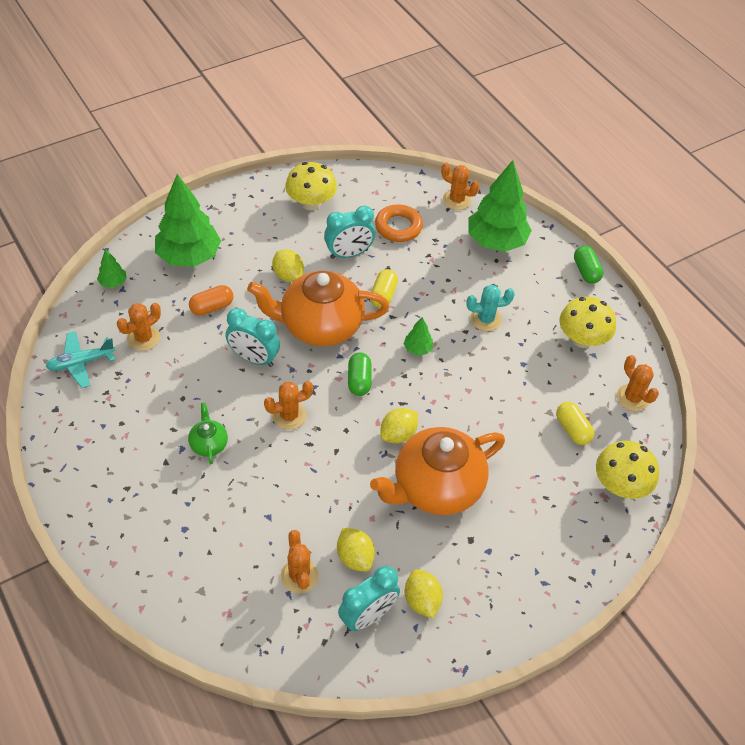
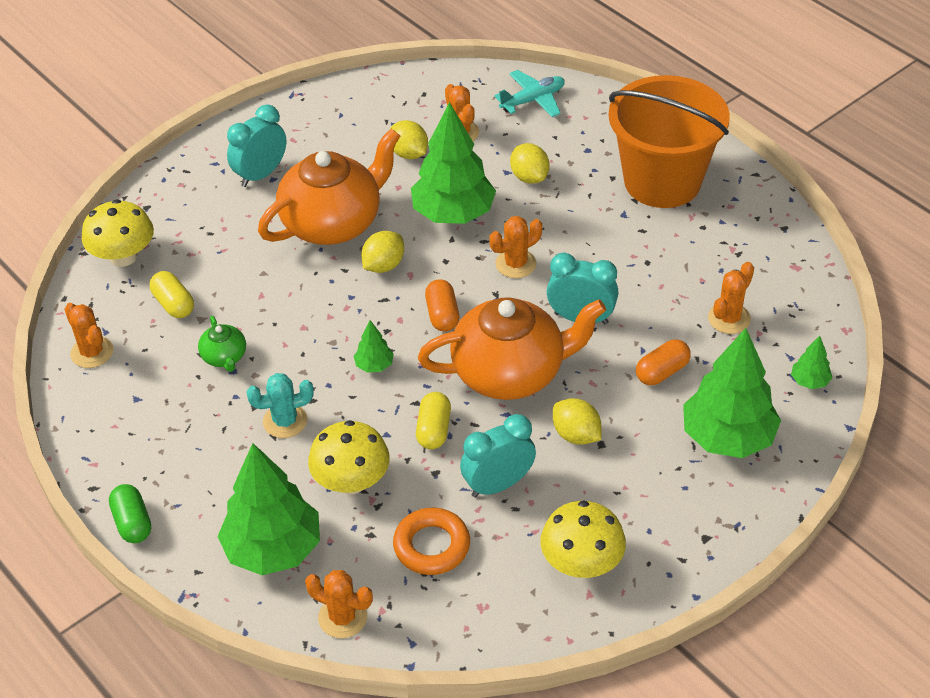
camera: 175 degrees right, 5 degrees down
turquoise plane [46,331,115,388] -> turquoise plane moved to [494,70,565,117]
green teapot [188,403,228,464] -> green teapot moved to [198,316,246,372]
turquoise clock [338,566,400,631] -> turquoise clock moved to [227,104,286,187]
green capsule [348,352,372,396] -> orange capsule [425,279,459,331]
yellow lemon [405,569,443,618] -> yellow lemon moved to [510,143,550,184]
yellow mushroom [559,297,616,348] -> yellow mushroom moved to [308,420,390,494]
none -> green tree [411,102,496,224]
none -> orange bucket [608,75,730,208]

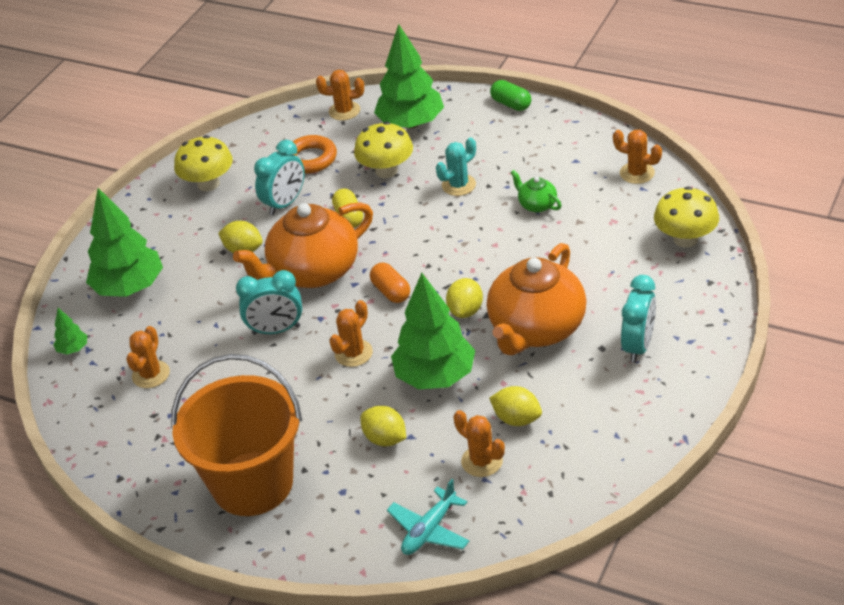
camera: 160 degrees right, 5 degrees down
yellow capsule [150,271,194,318] -> none
green tree [354,320,394,373] -> none
orange capsule [636,339,691,385] -> none

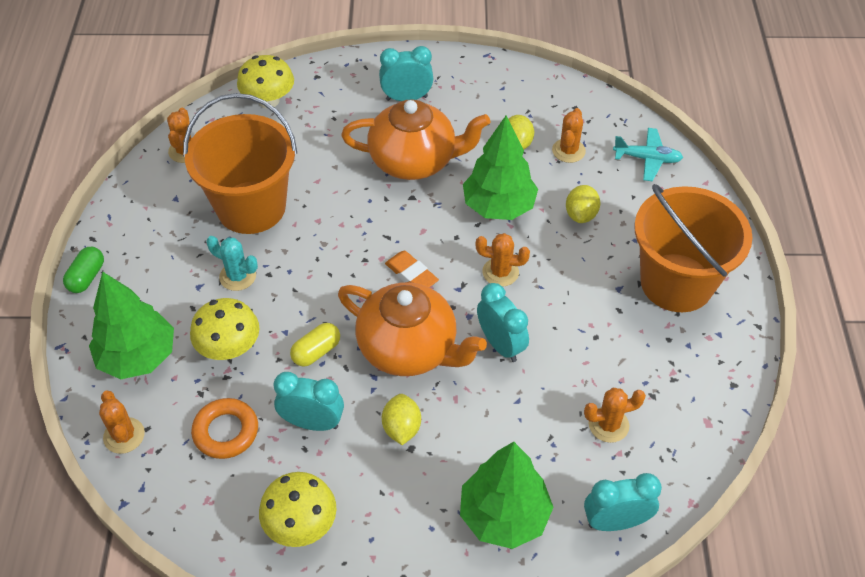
camera: 120 degrees left, 10 degrees up
green tree [53,308,87,355] -> turquoise clock [584,473,662,531]
orange capsule [370,263,410,303] -> orange eraser [385,251,439,287]
yellow lemon [446,278,483,318] -> none
green teapot [510,170,561,213] -> orange bucket [183,93,297,234]

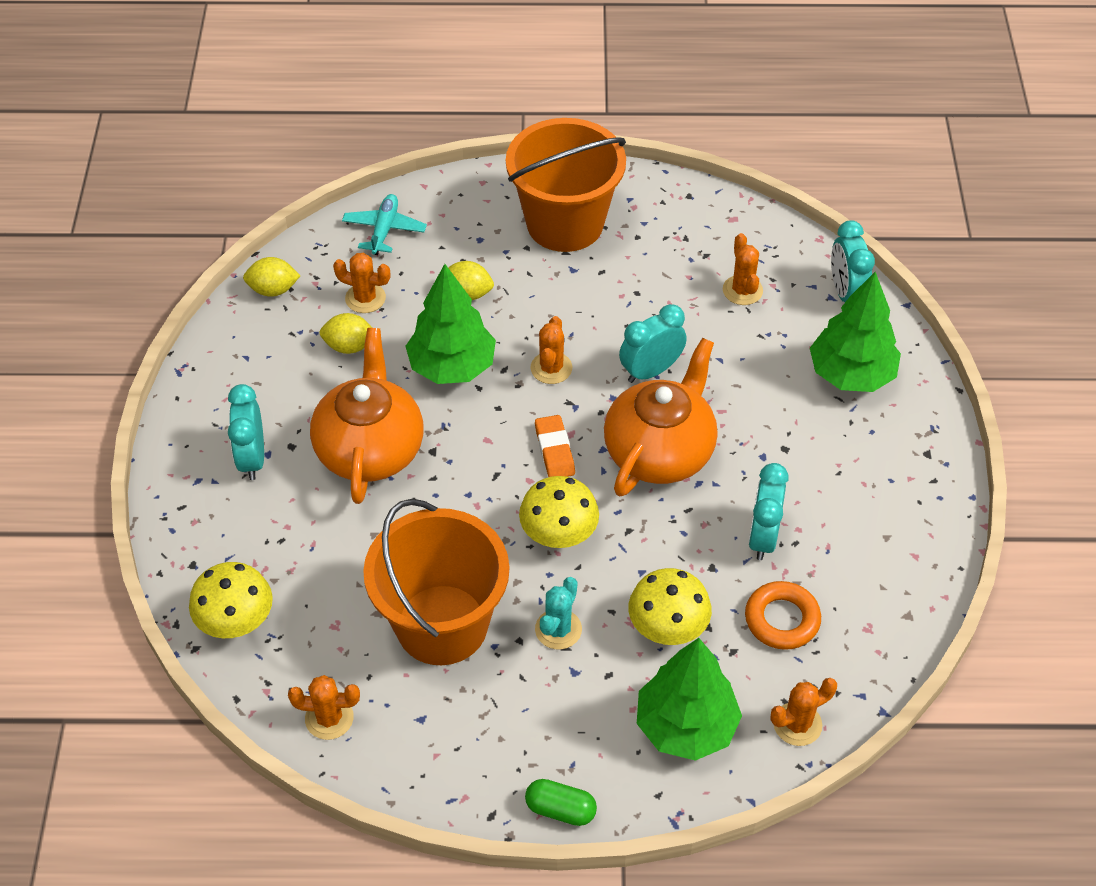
camera: 90 degrees left, 0 degrees up
yellow mushroom [259,472,336,547] -> yellow mushroom moved to [519,476,599,548]
yellow capsule [290,323,340,367] -> none
yellow lemon [382,394,421,445] -> yellow lemon moved to [243,257,300,297]
orange eraser [385,251,439,287] -> orange eraser turned 60 degrees counterclockwise [535,415,575,477]

